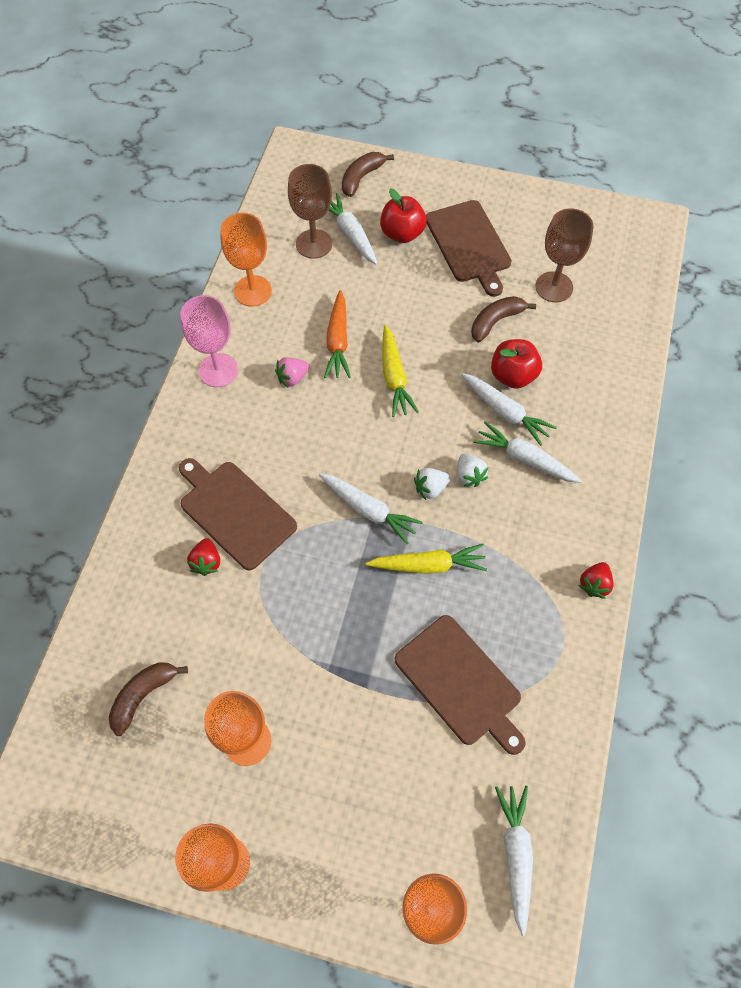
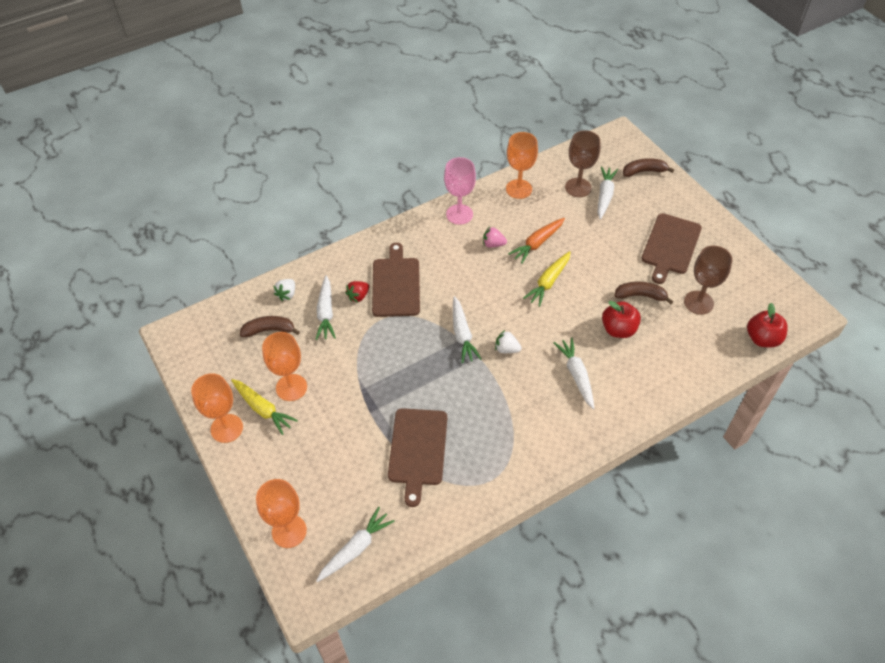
camera: 45 degrees right, 10 degrees down
yellow carrot [366,544,487,574] -> yellow carrot moved to [231,379,298,435]
red apple [380,189,427,243] -> red apple moved to [747,303,788,347]
white strawberry [458,454,488,487] -> white strawberry moved to [273,279,295,301]
white carrot [462,373,557,446] -> white carrot moved to [315,275,336,340]
red strawberry [578,562,614,599] -> none

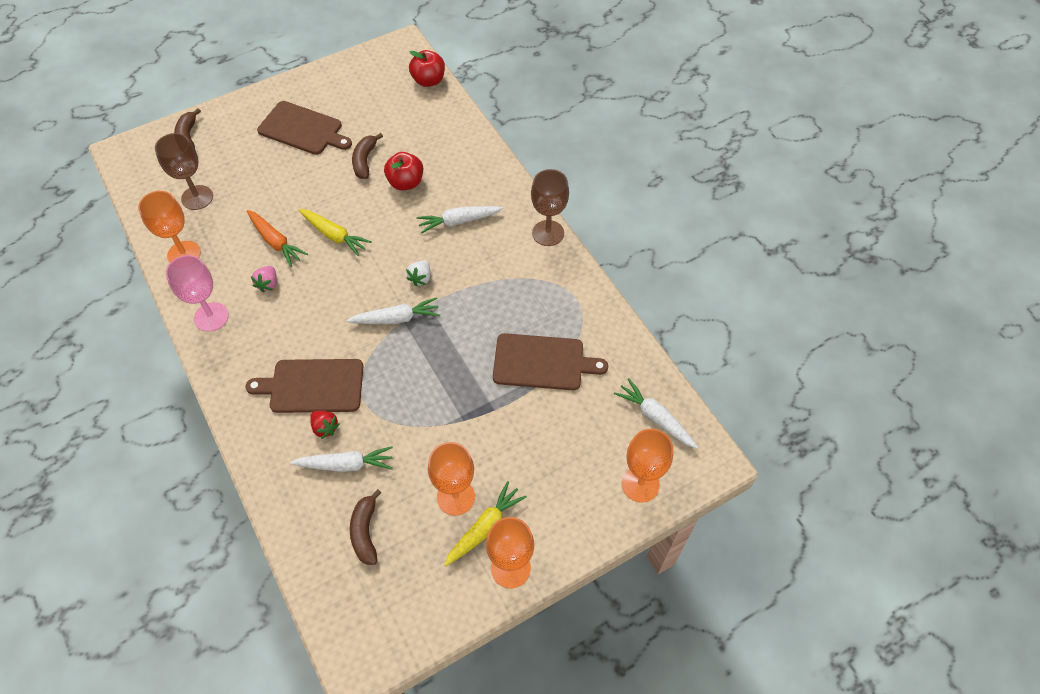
camera: 90 degrees left, 5 degrees up
white strawberry [273,279,295,301] -> none
white carrot [598,166,618,219] -> none
brown goblet [684,246,732,315] -> brown goblet moved to [531,169,569,246]

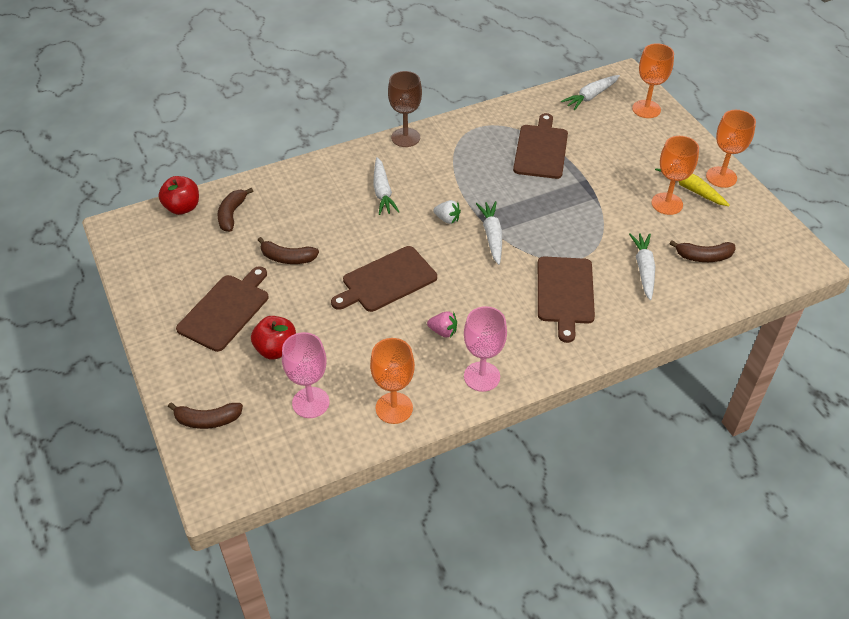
camera: 85 degrees left, 10 degrees down
brown goblet [155,133,213,210] -> pink goblet [282,332,329,418]
orange carrot [247,210,308,267] -> none
yellow carrot [299,209,372,256] -> brown cutting board [331,246,437,312]
red strawberry [310,411,340,439] -> none
red apple [384,152,423,190] -> red apple moved to [251,316,296,360]
none -> brown banana [218,188,253,232]

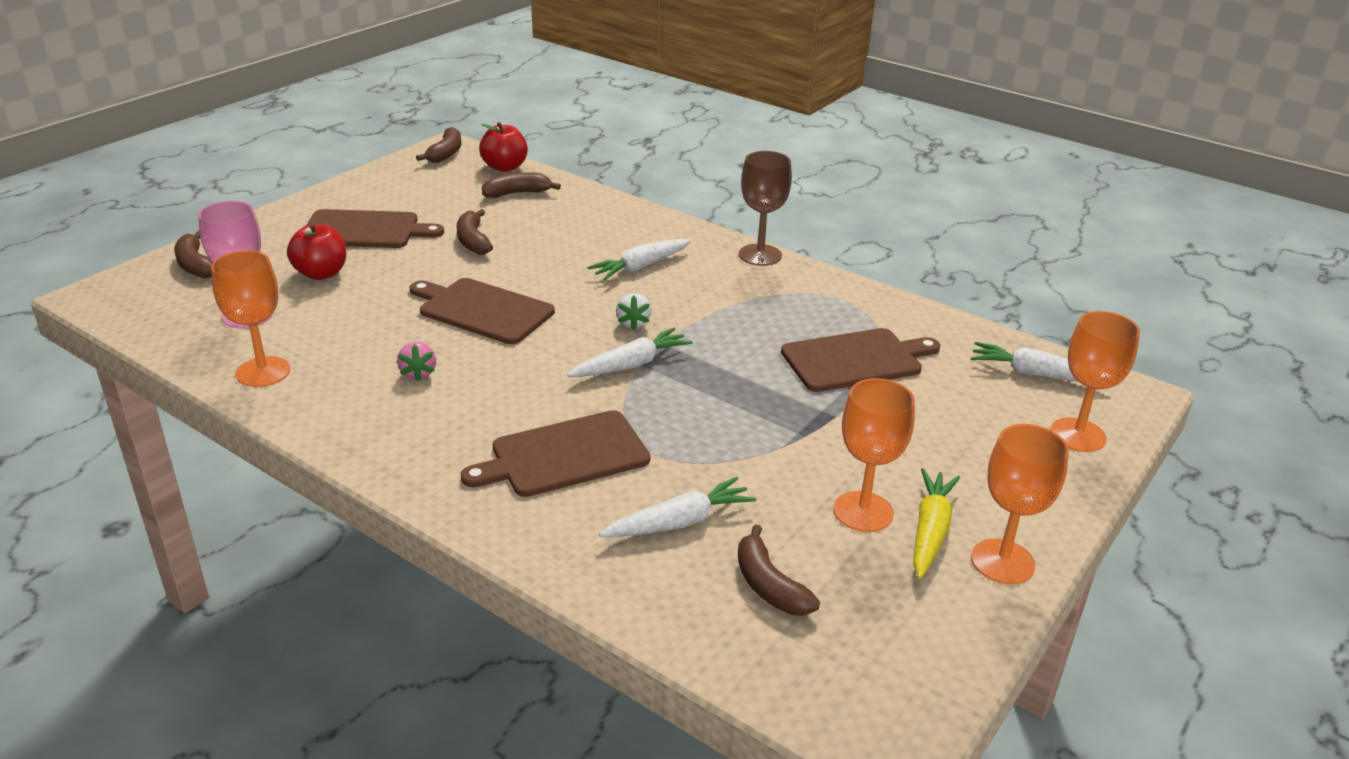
camera: 60 degrees right, 15 degrees down
pink goblet [464,306,507,392] -> none
none -> brown banana [416,127,461,163]

